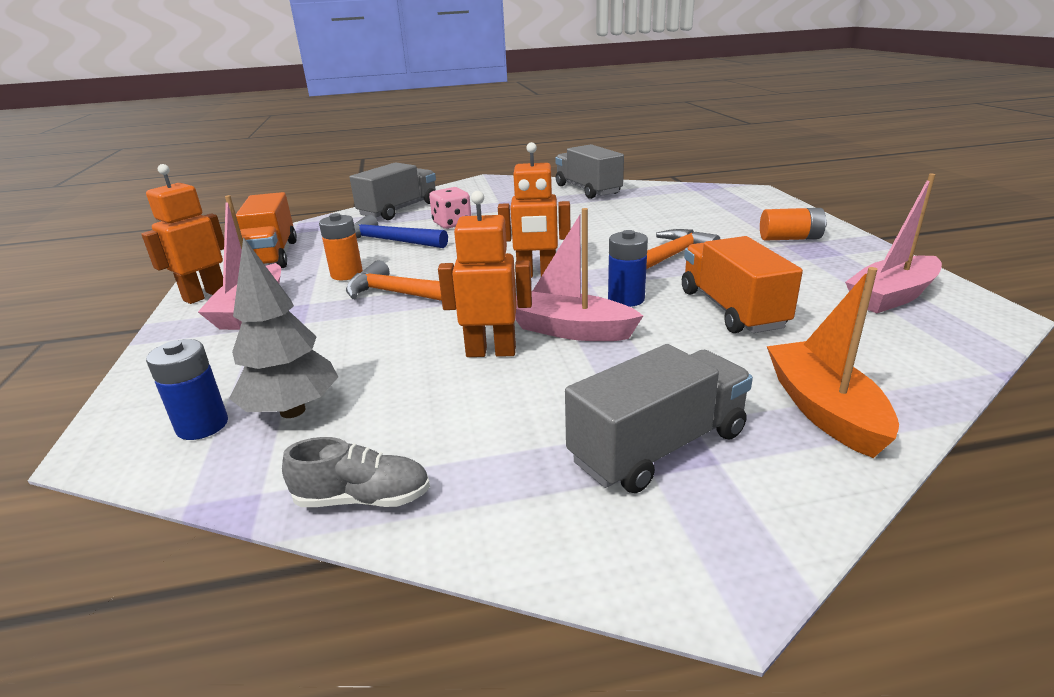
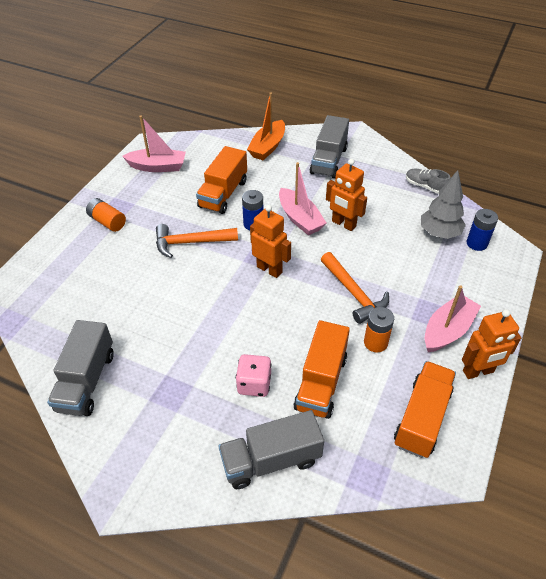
camera: 145 degrees left, 20 degrees up
blue hammer [354,215,448,248] -> orange truck [293,320,350,419]
grey truck [565,344,753,493] -> grey truck turned 75 degrees counterclockwise [310,115,349,178]

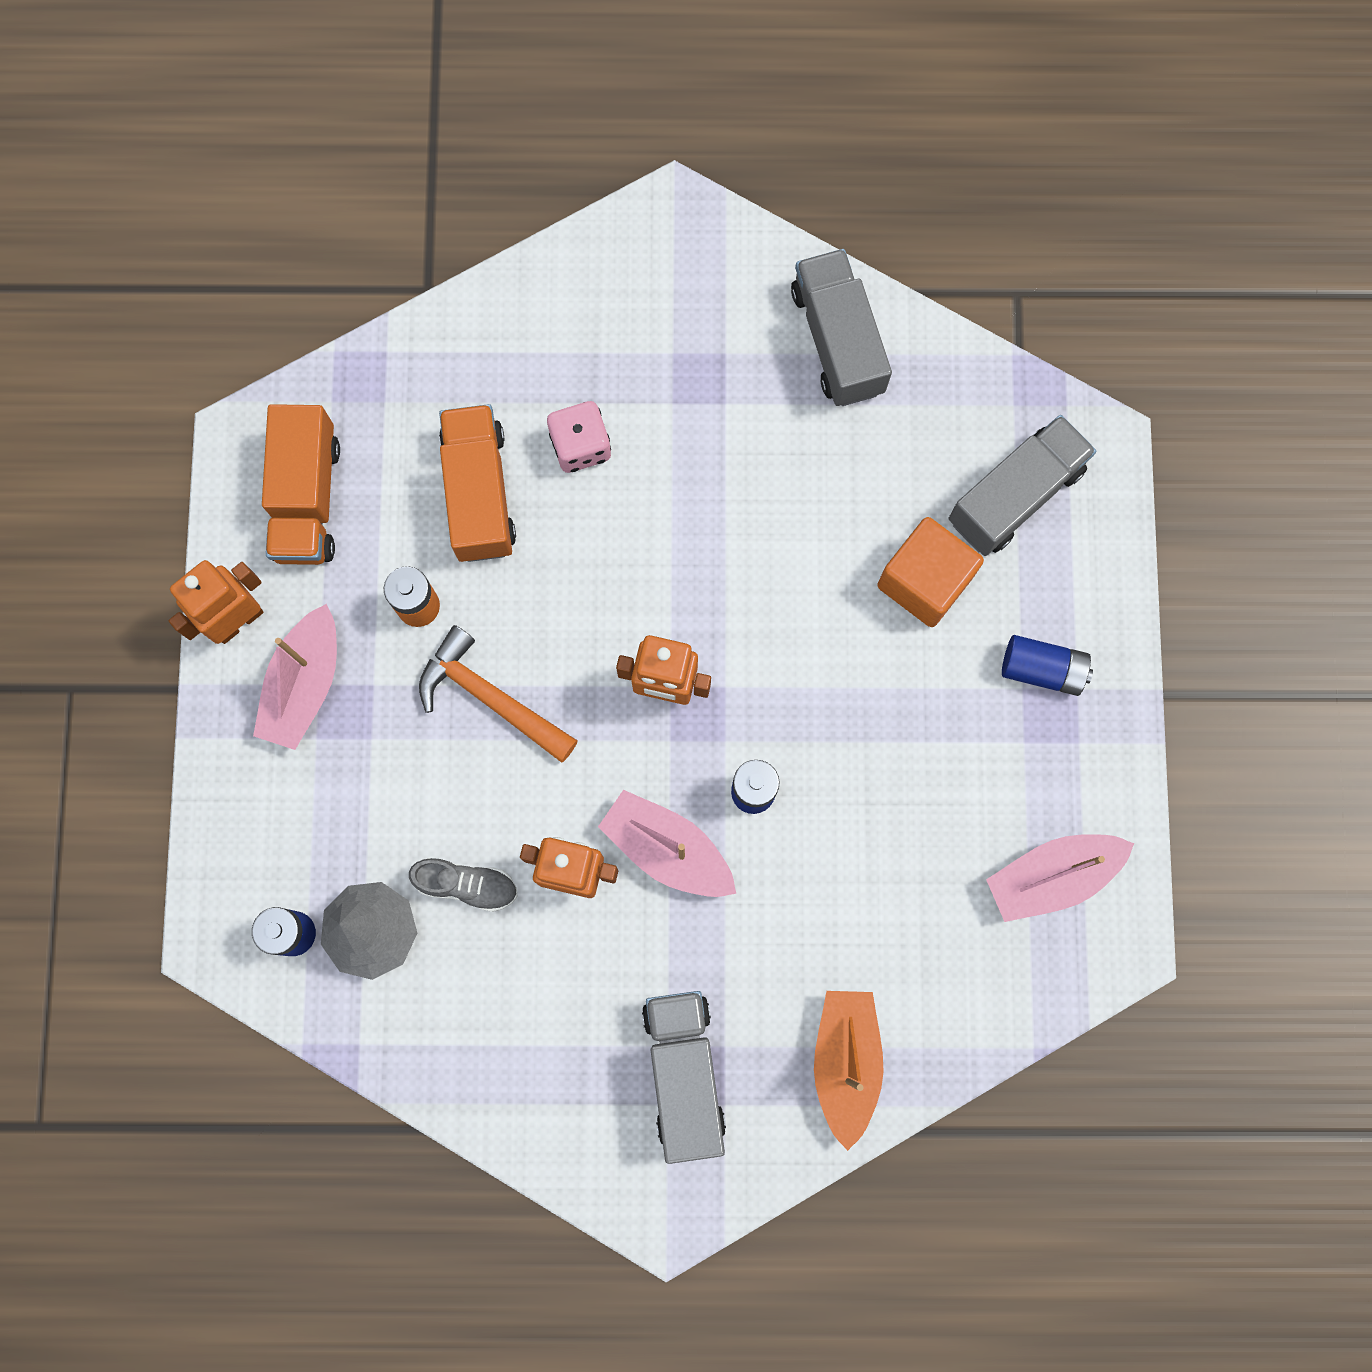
camera: 155 degrees right, 30 degrees up
orange battery [86,198,126,232] -> blue battery [1002,635,1093,696]
orange hammer [156,224,238,258] -> none
orange truck [196,146,247,214] -> none
grey truck [218,410,324,489] -> grey truck moved to [949,415,1096,556]
grey shoe [406,169,451,194] -> grey shoe moved to [409,858,518,912]
none -> orange cube [877,517,984,627]

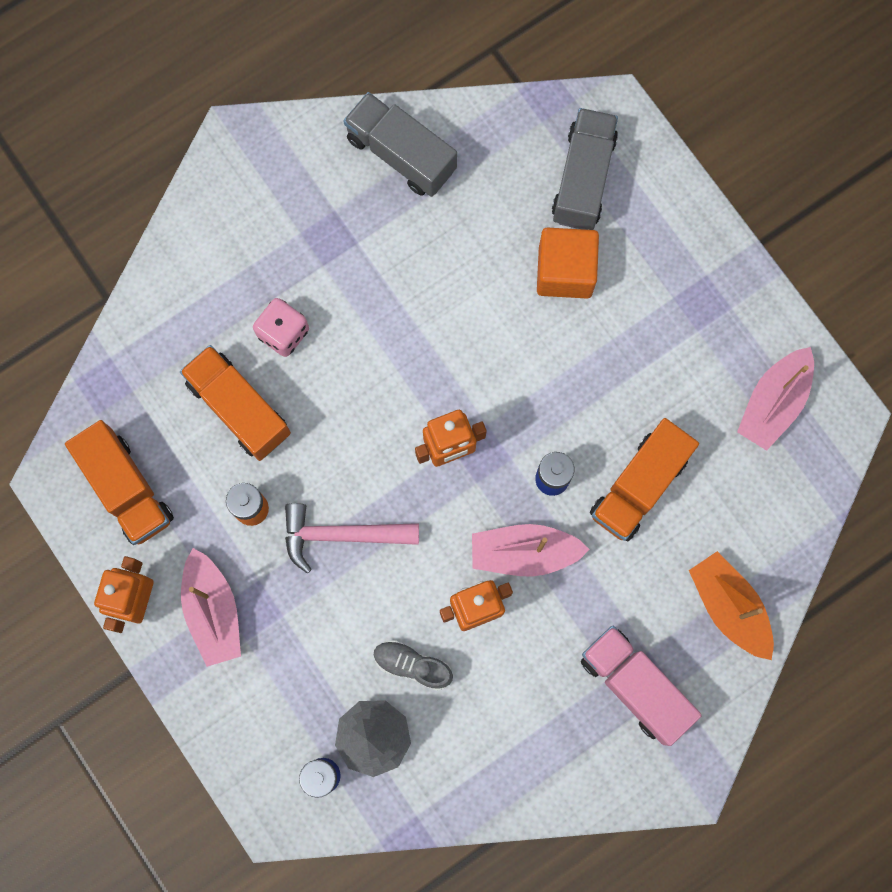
camera: 35 degrees left, 0 degrees up
grey shoe [409,858,518,912] -> grey shoe turned 135 degrees counterclockwise [373,640,453,691]
orange hammer [419,625,578,763] -> pink hammer [285,503,419,574]
grey truck [642,991,726,1164] -> pink truck [581,626,702,746]
blue battery [1002,635,1093,696] -> none
none -> orange truck [590,418,699,541]

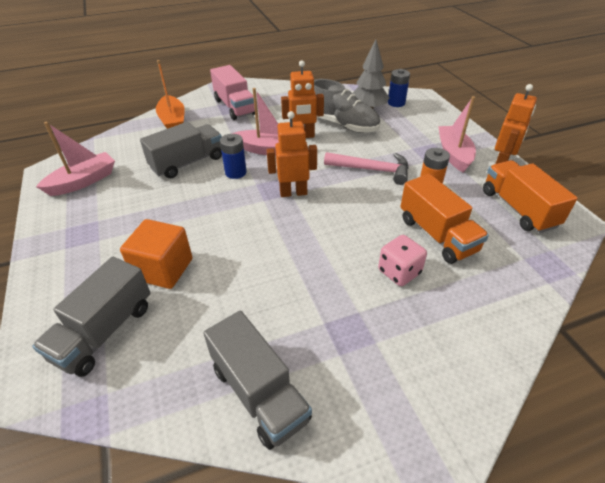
camera: 165 degrees left, 35 degrees down
grey shoe [373,640,453,691] -> grey shoe [314,79,380,133], size x1.78
orange truck [590,418,699,541] -> grey truck [140,122,222,178]

